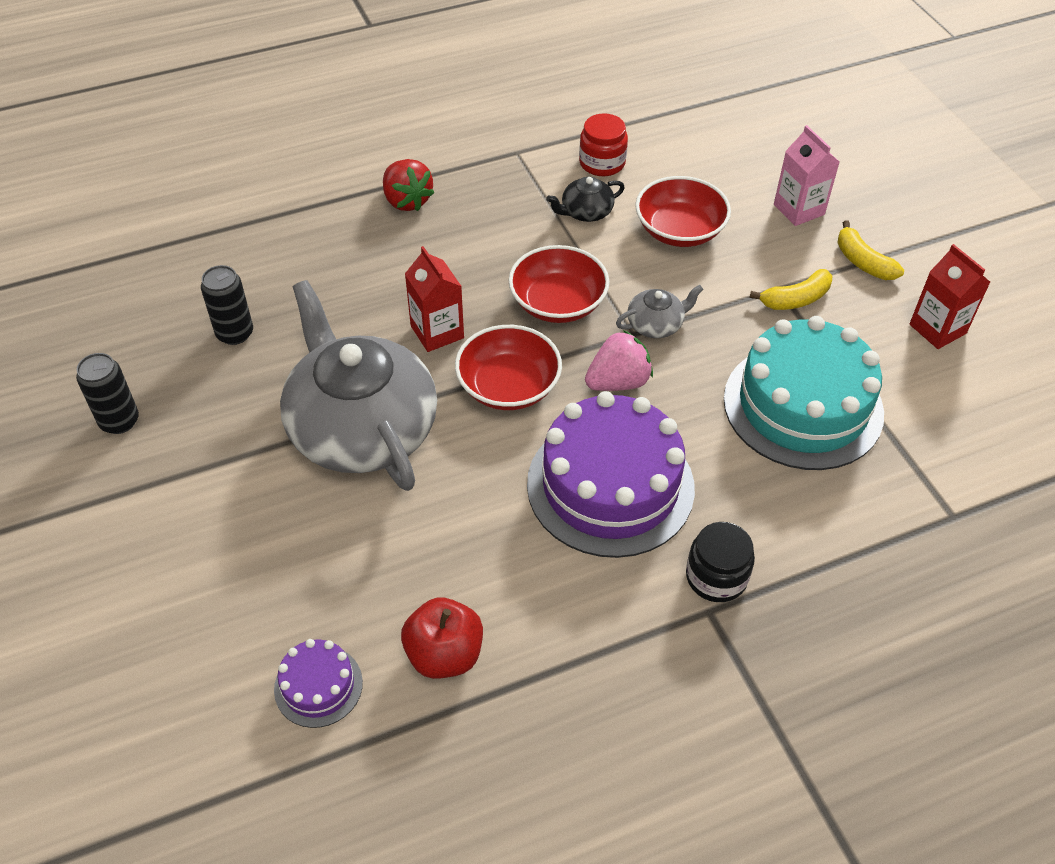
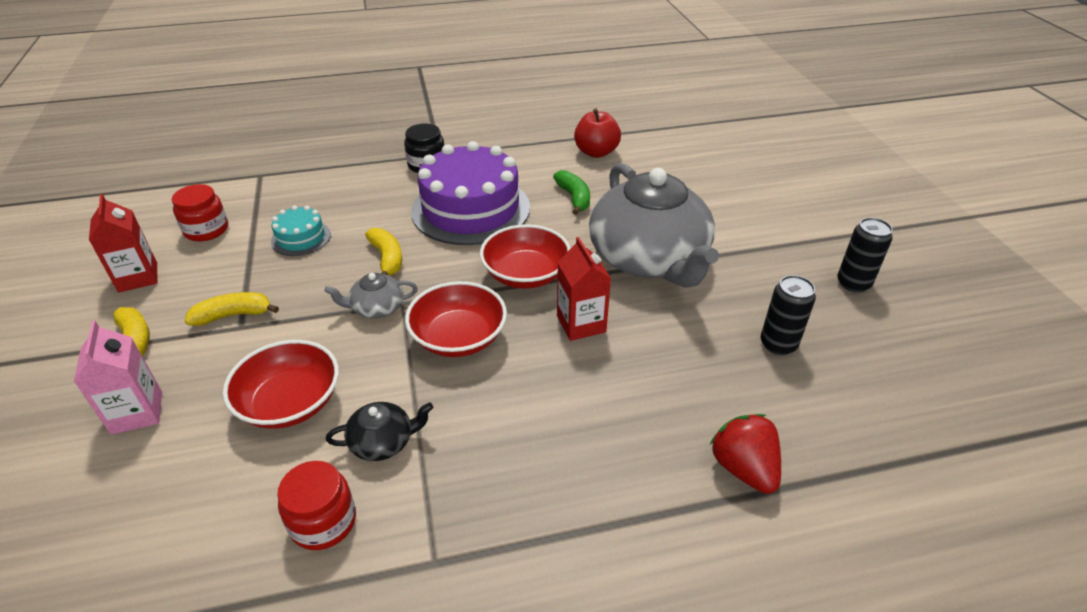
camera: 170 degrees left, 10 degrees down
purple cake [274,639,363,728] -> none
red strawberry [383,159,434,211] -> red strawberry moved to [710,414,781,494]
pink strawberry [585,330,653,391] -> none
turquoise cake [724,316,884,470] -> turquoise cake [271,206,331,256], size x0.46
none -> red jar [172,184,228,241]
none -> yellow banana [365,228,402,275]
none -> green banana [553,170,590,215]

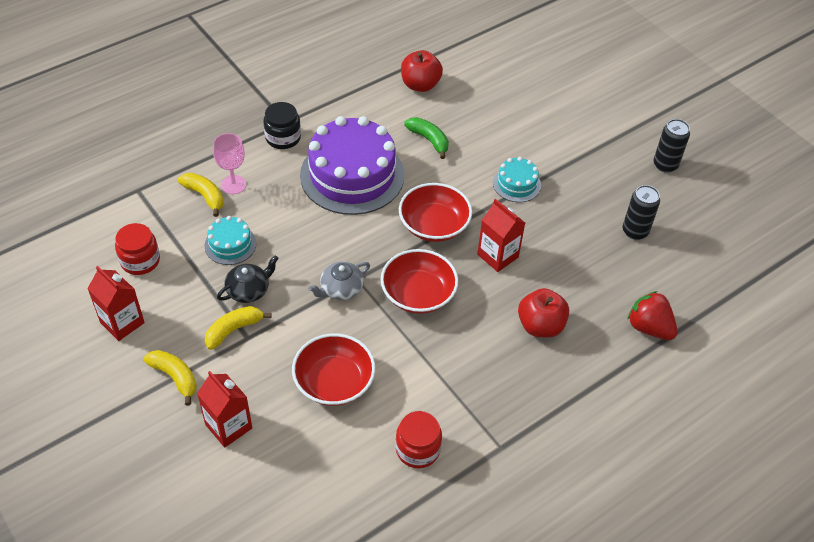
camera: 25 degrees left, 10 degrees up
pink carton [74,320,162,435] -> red carton [197,371,252,448]
black teapot [326,402,433,461] -> black teapot moved to [217,255,279,303]
yellow banana [365,228,402,275] -> yellow banana moved to [178,173,224,217]
grey teapot [589,163,719,287] -> turquoise cake [493,157,541,202]
none -> pink goblet [213,133,246,194]
none -> red apple [518,288,569,338]

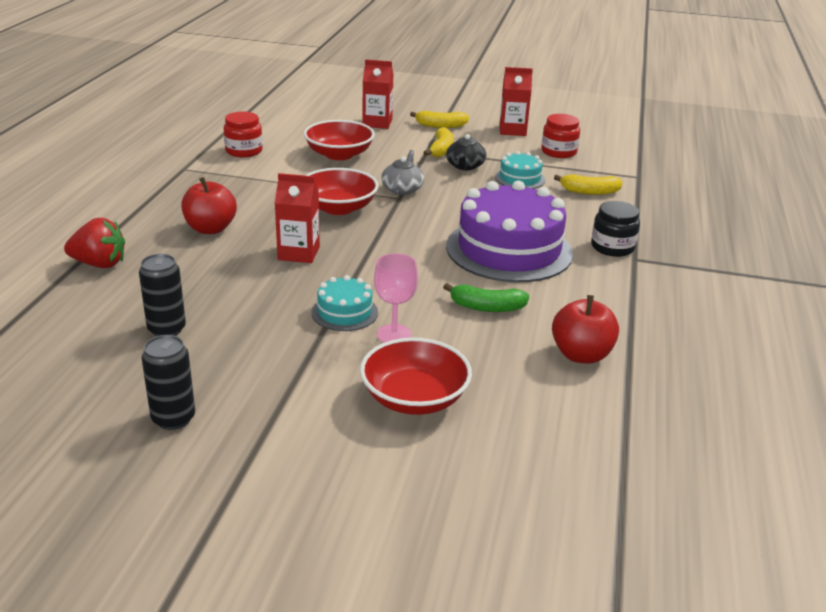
camera: 140 degrees right, 20 degrees down
pink goblet [213,133,246,194] -> pink goblet moved to [374,253,418,343]
red bowl [399,183,472,242] -> red bowl moved to [360,337,472,415]

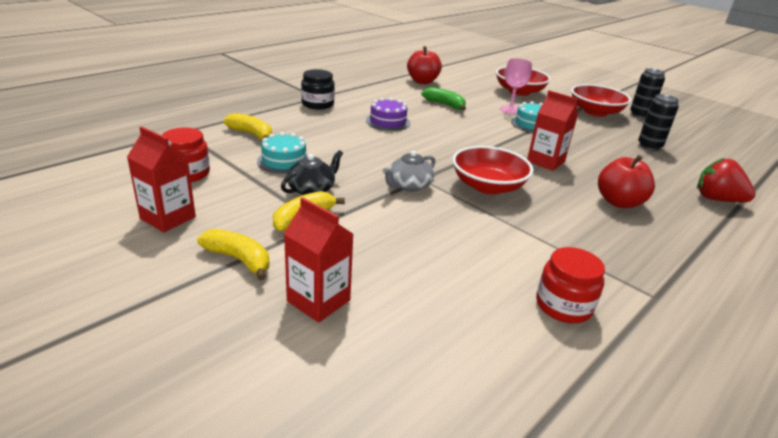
camera: 150 degrees left, 0 degrees up
red bowl [304,120,375,160] -> red bowl moved to [571,84,631,117]
purple cake [446,181,573,282] -> purple cake [366,98,410,131], size x0.46

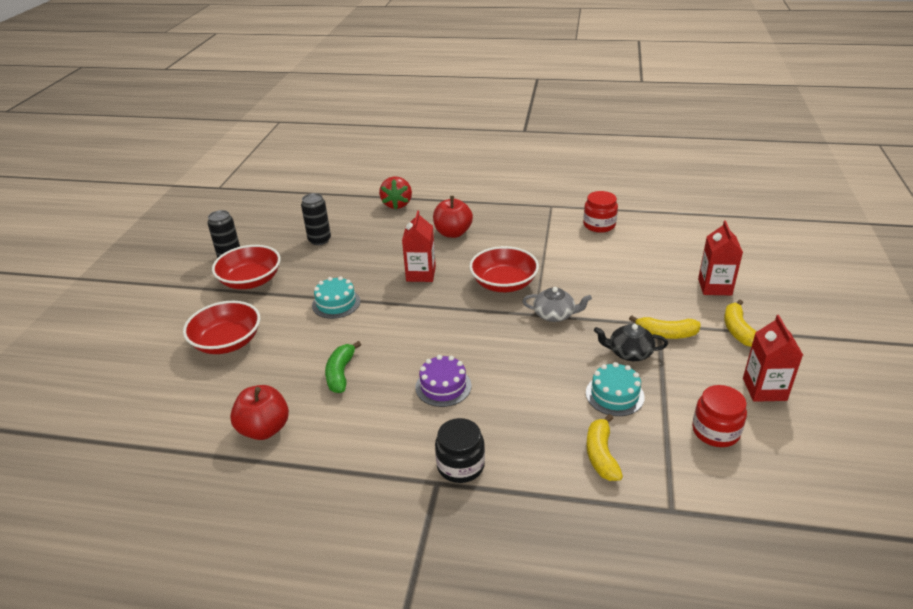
camera: 120 degrees left, 5 degrees up
pink goblet [500,58,532,114] -> none

